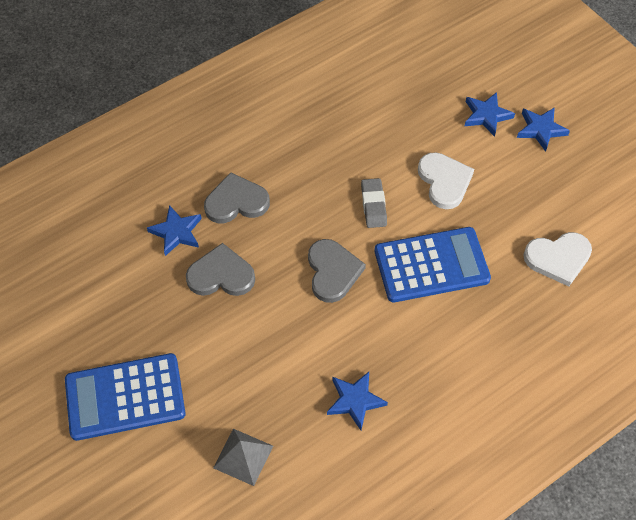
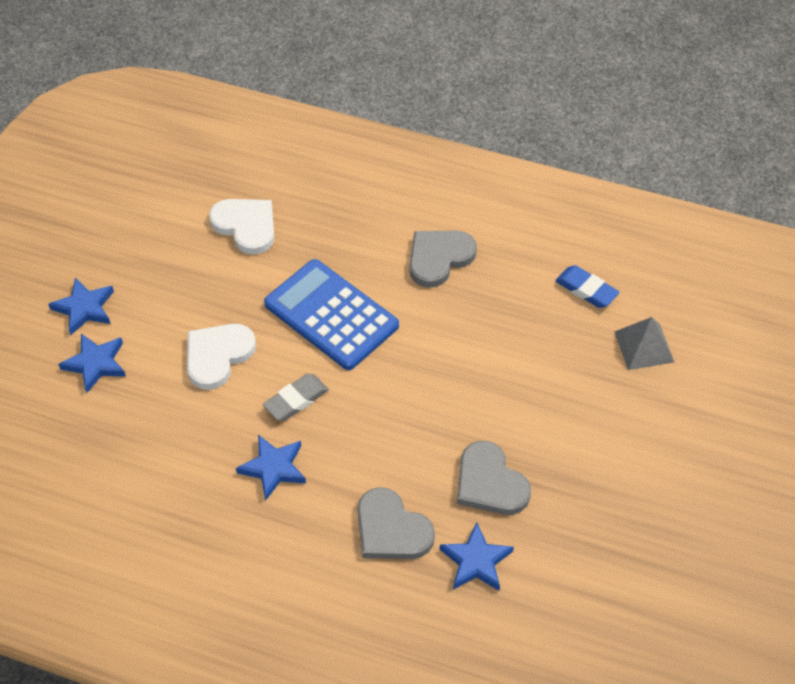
camera: 125 degrees left, 5 degrees down
blue calculator [65,353,185,441] -> none
grey heart [308,239,366,303] -> grey heart moved to [409,231,477,288]
blue star [327,372,388,430] -> blue star moved to [236,435,306,500]
none -> blue eraser [555,265,620,308]

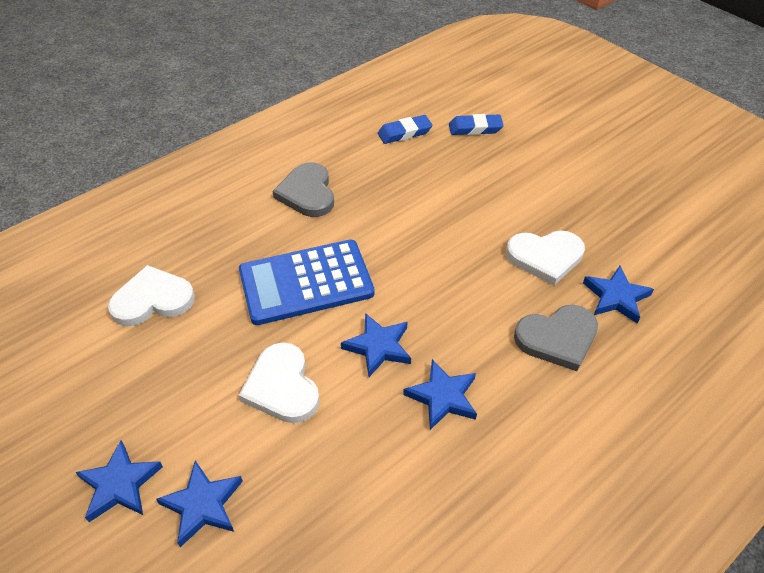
camera: 60 degrees left, 5 degrees down
grey eraser [263,373,329,421] -> blue star [341,313,411,377]
grey heart [457,441,531,515] -> white heart [506,231,585,285]
grey pyramid [615,317,674,370] -> blue eraser [449,114,504,135]

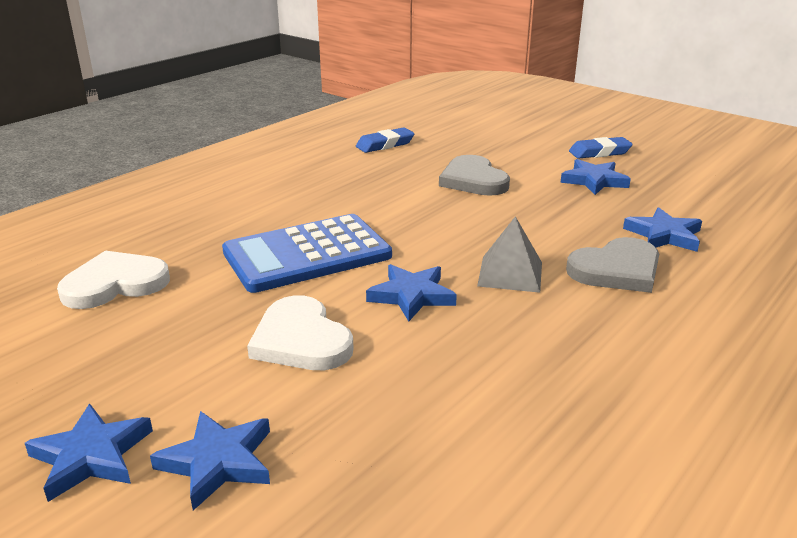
camera: 10 degrees left, 20 degrees down
grey heart [272,162,334,217] -> grey heart moved to [439,155,510,196]
blue star [403,359,477,430] -> blue star moved to [560,159,631,195]
blue eraser [449,114,504,135] -> blue eraser moved to [569,137,633,159]
white heart [506,231,585,285] -> none
none -> grey pyramid [477,216,542,293]

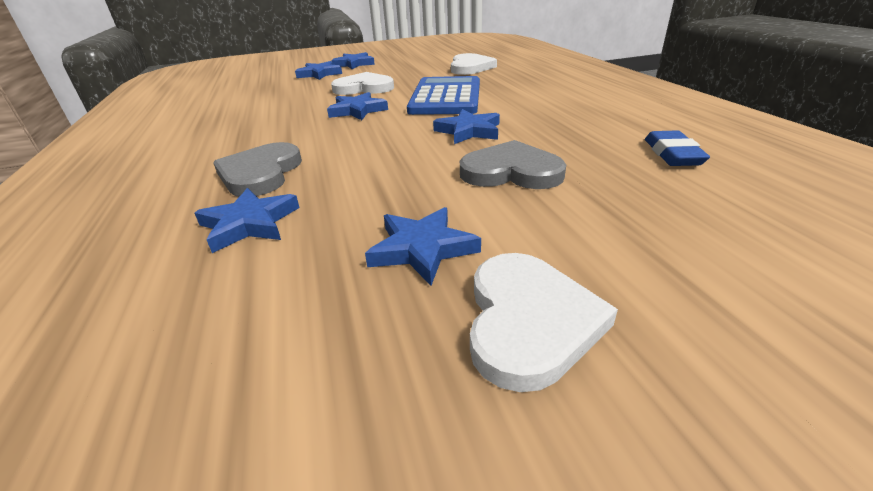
camera: 125 degrees right, 5 degrees up
grey pyramid [477,216,542,293] -> none
blue eraser [569,137,633,159] -> white heart [470,253,618,392]
none -> blue star [433,109,500,144]

